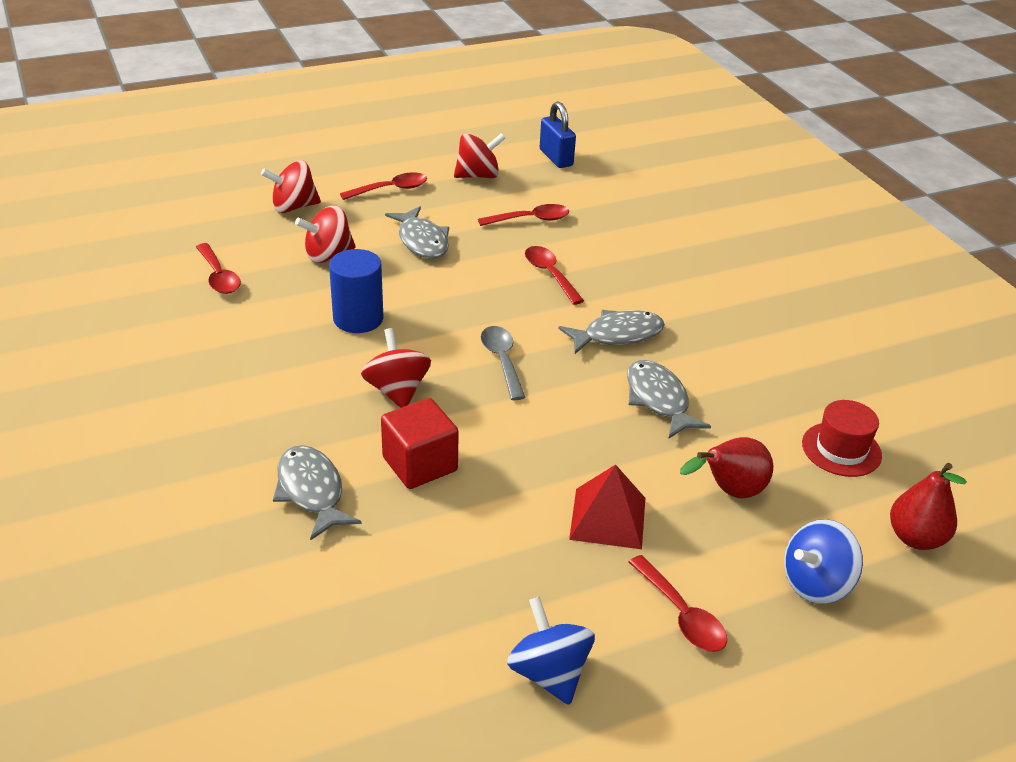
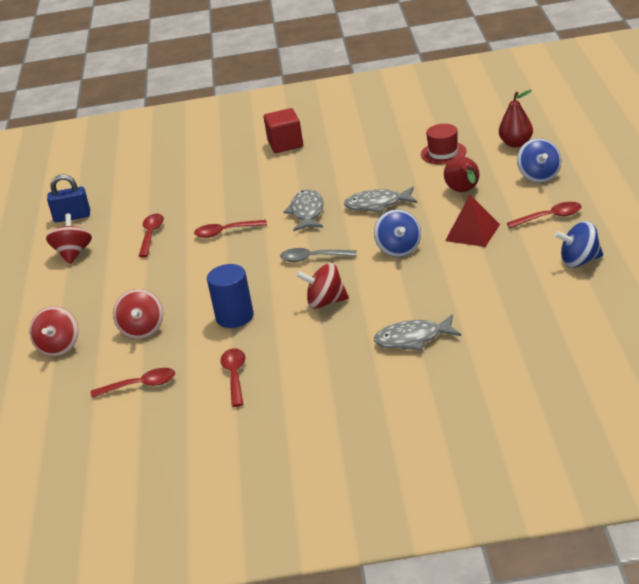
camera: 65 degrees left, 5 degrees down
red spoon [340,172,427,200] -> red spoon moved to [220,348,245,407]
red cube [381,398,459,489] -> red cube moved to [264,108,303,153]
grey fish [385,206,449,259] -> none
none -> blue spinning top [374,209,421,257]

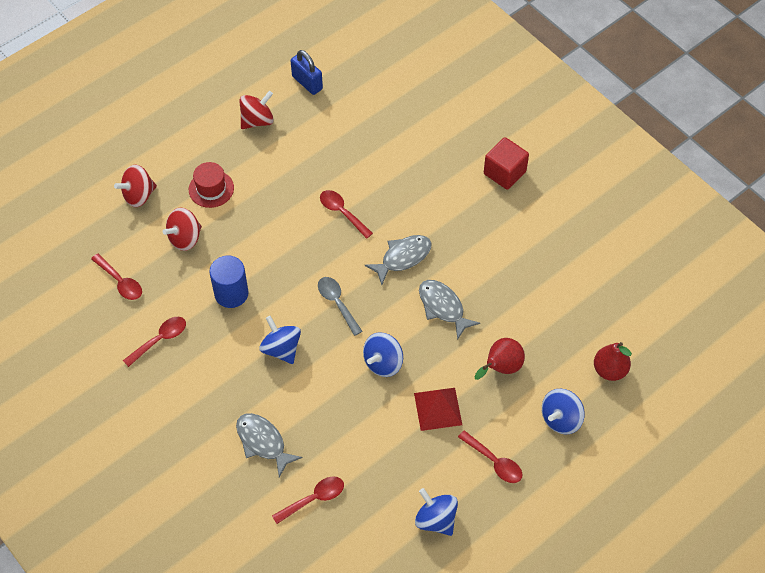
camera: 50 degrees right, 25 degrees up
red spoon [138,214,164,257] -> red spoon moved to [272,476,344,524]
red spinning top [296,263,349,309] -> blue spinning top [259,316,301,364]
red hat [421,124,467,165] -> red hat moved to [189,162,234,208]

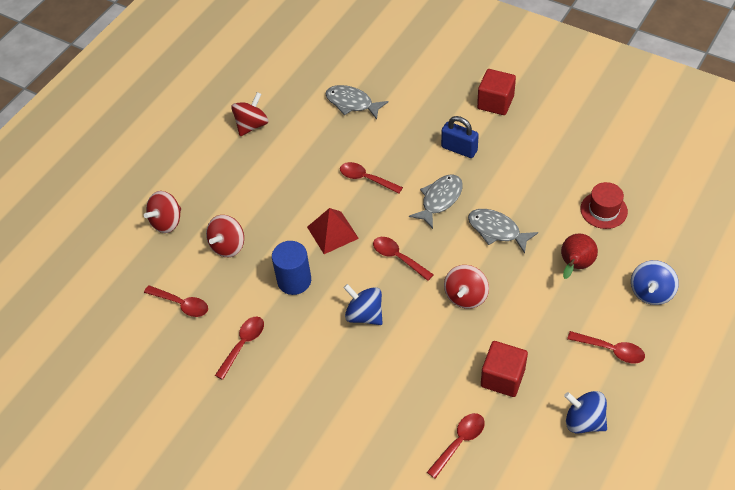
camera: 15 degrees left, 5 degrees down
red hat [189,162,234,208] -> red hat moved to [581,182,628,229]
grey fish [236,413,303,477] -> grey fish moved to [325,85,388,120]
blue padlock [291,50,323,95] -> blue padlock moved to [441,116,479,158]
grey spoon [318,277,363,336] -> red spoon [373,237,434,281]
blue spinning top [363,332,403,377] -> red spinning top [444,265,489,309]
red pyramid [414,388,462,431] -> red pyramid moved to [307,208,359,254]
red pear [594,342,632,381] -> none
none -> red cube [481,341,528,397]

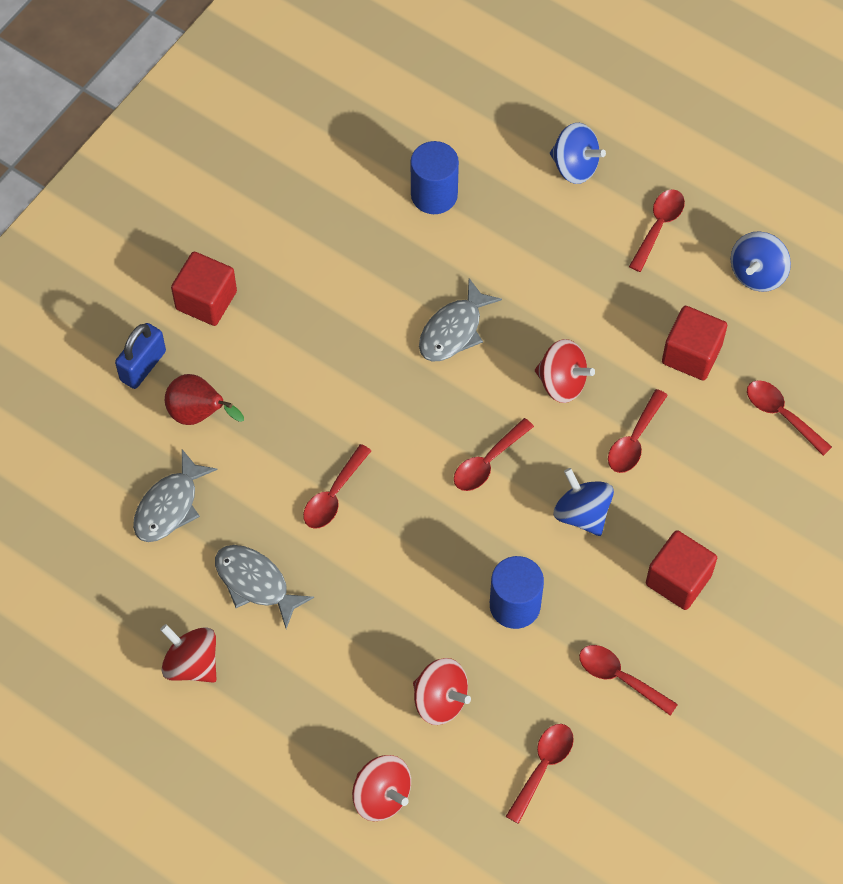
camera: 90 degrees left, 10 degrees up
red pyramid [307,208,359,254] -> none
blue spinning top [343,284,383,325] -> blue spinning top turned 105 degrees clockwise [554,468,614,536]
grey fish [409,174,463,229] -> grey fish moved to [215,545,314,629]
blue padlock [441,116,479,158] -> blue padlock moved to [115,323,166,389]
red pear [561,234,598,279] -> red pear moved to [165,374,244,425]
red hat [581,182,628,229] -> blue cylinder [411,141,459,214]
none -> red spoon [608,389,668,473]
none -> red cube [646,530,717,610]

